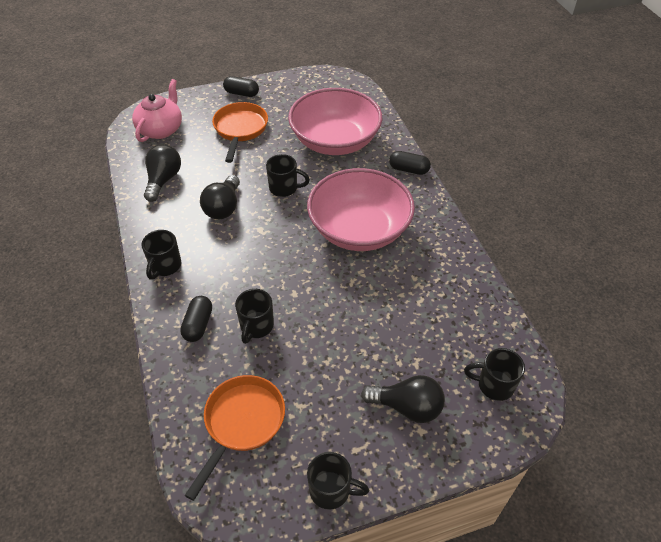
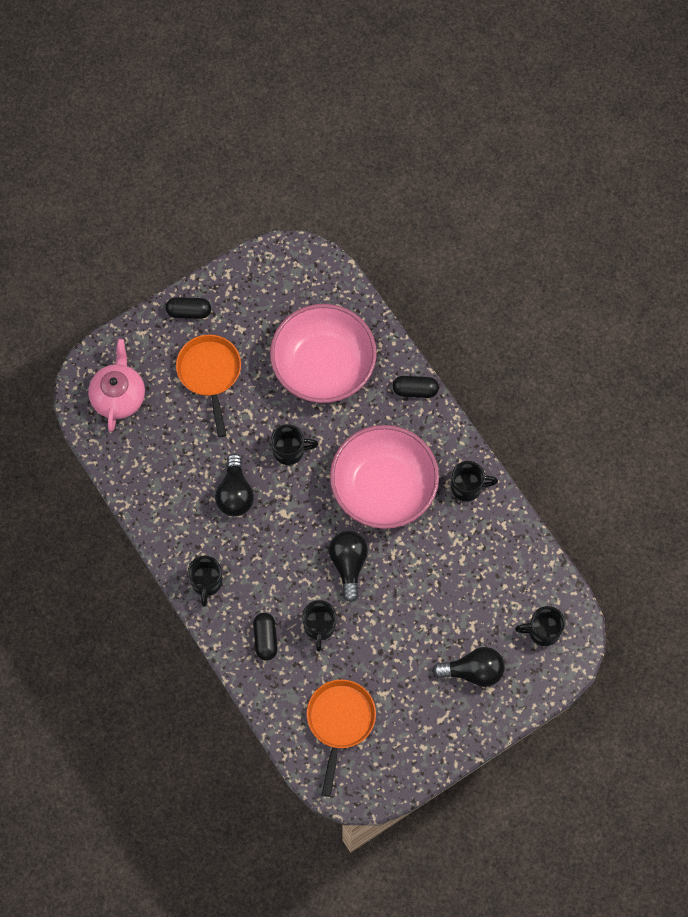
camera: 15 degrees left, 20 degrees up
black light bulb [144,144,181,202] -> black light bulb moved to [329,531,368,602]
black mug [307,452,369,510] -> black mug moved to [451,461,498,502]

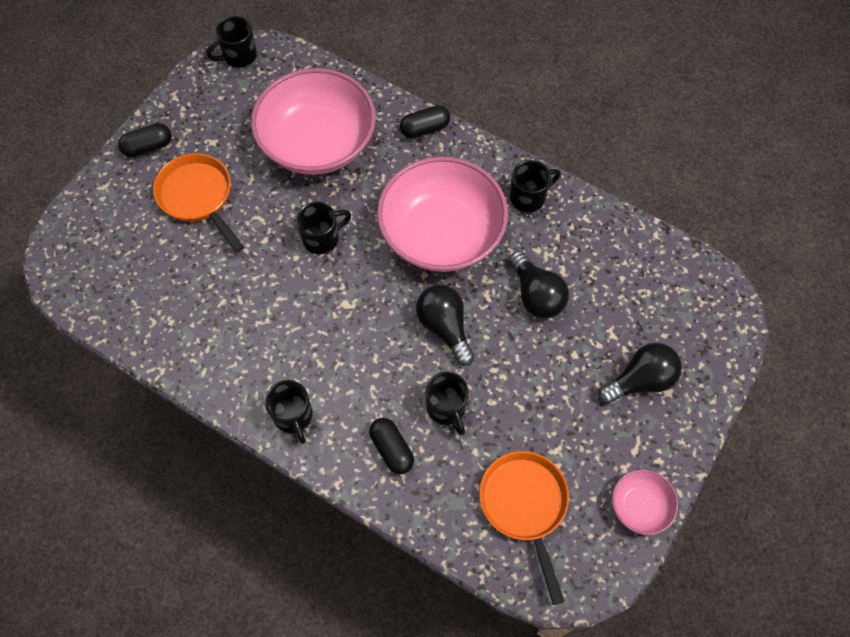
camera: 25 degrees left, 5 degrees down
pink teapot [88,339,145,432] -> none
black light bulb [215,453,254,517] -> black light bulb moved to [509,251,569,318]
black mug [515,606,565,646] -> black mug moved to [206,16,257,68]
none -> pink bowl [612,469,678,535]

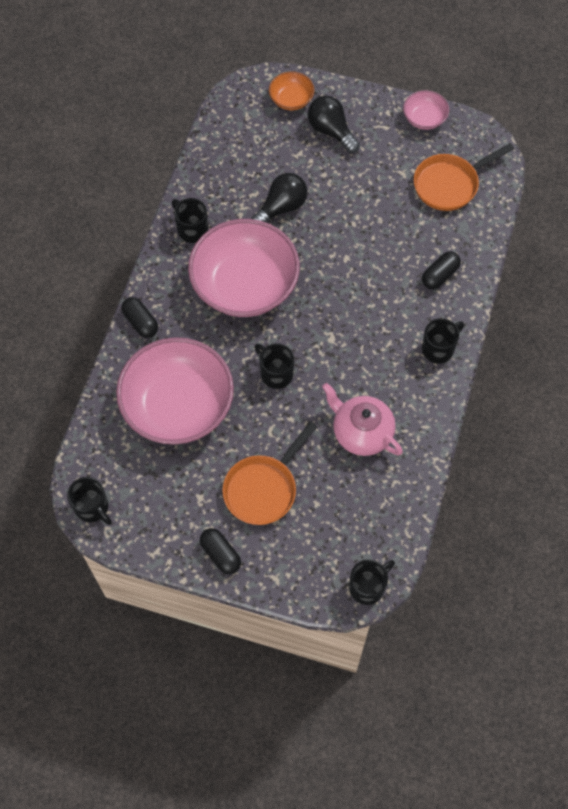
camera: 105 degrees left, 0 degrees up
black light bulb [416,285,474,366] -> none
black mug [425,372,469,435] -> black mug moved to [349,559,395,605]
none -> orange bowl [269,72,314,110]
none -> pink teapot [322,383,403,456]

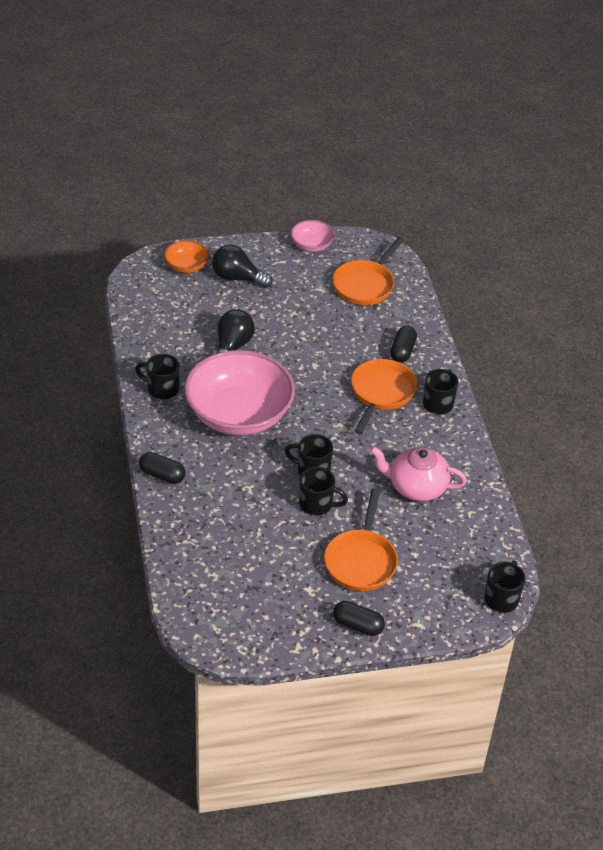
camera: 30 degrees left, 20 degrees down
black mug [67,477,112,525] -> black mug moved to [299,467,348,516]
pink bowl [116,337,234,445] -> none
none -> orange pan [351,359,417,434]

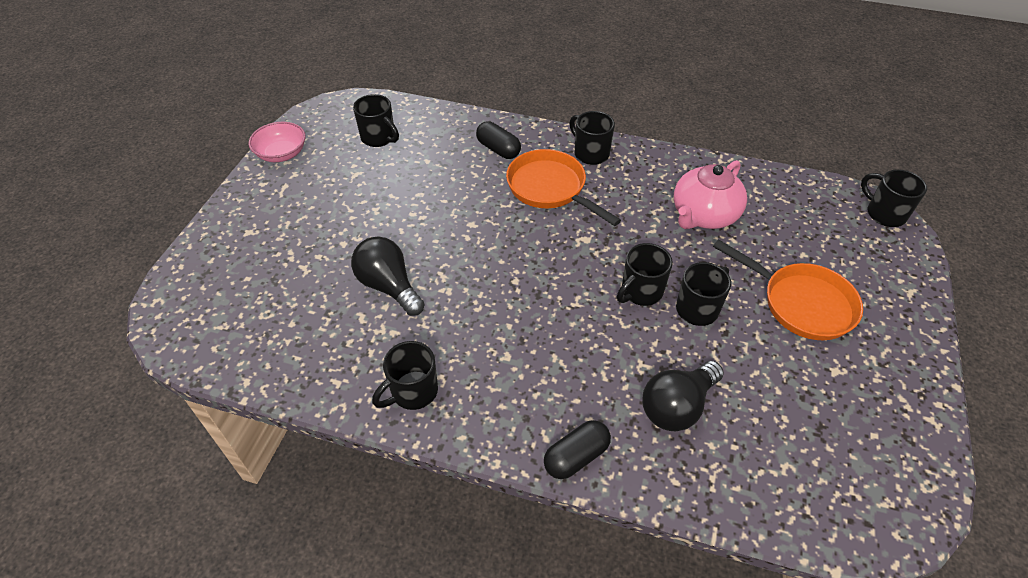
camera: 60 degrees left, 5 degrees up
orange bowl [164,240,209,273] -> none
pink bowl [184,350,295,435] -> none
black light bulb [212,245,273,288] -> black light bulb moved to [642,361,724,431]
orange pan [333,237,404,305] -> black mug [353,94,399,147]
black capsule [333,601,385,636] -> none

